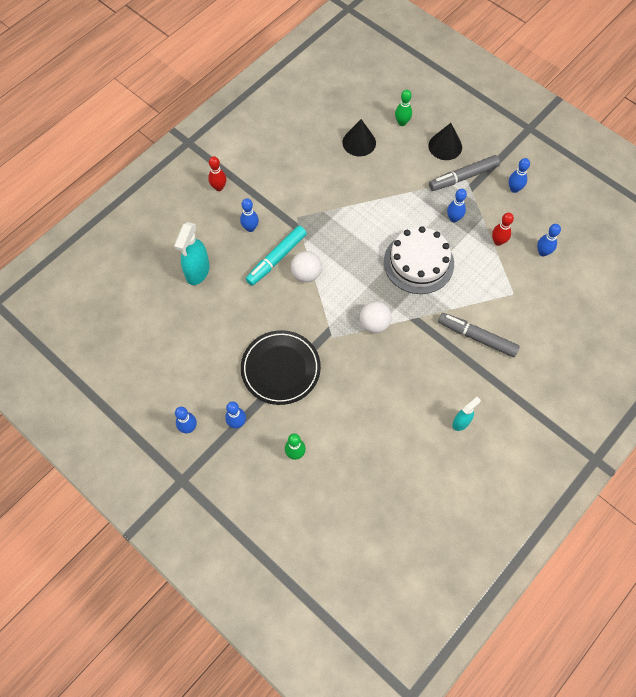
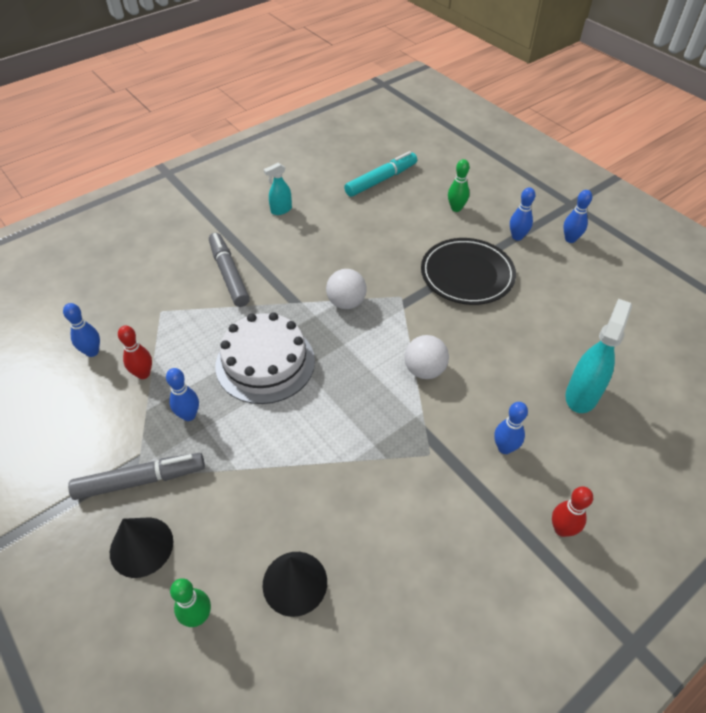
camera: 170 degrees left, 15 degrees down
turquoise marker [246,226,307,286] -> turquoise marker moved to [344,151,417,197]
grey marker [438,313,520,357] -> grey marker turned 150 degrees counterclockwise [209,233,250,307]
blue bowling pin [509,158,530,193] -> none

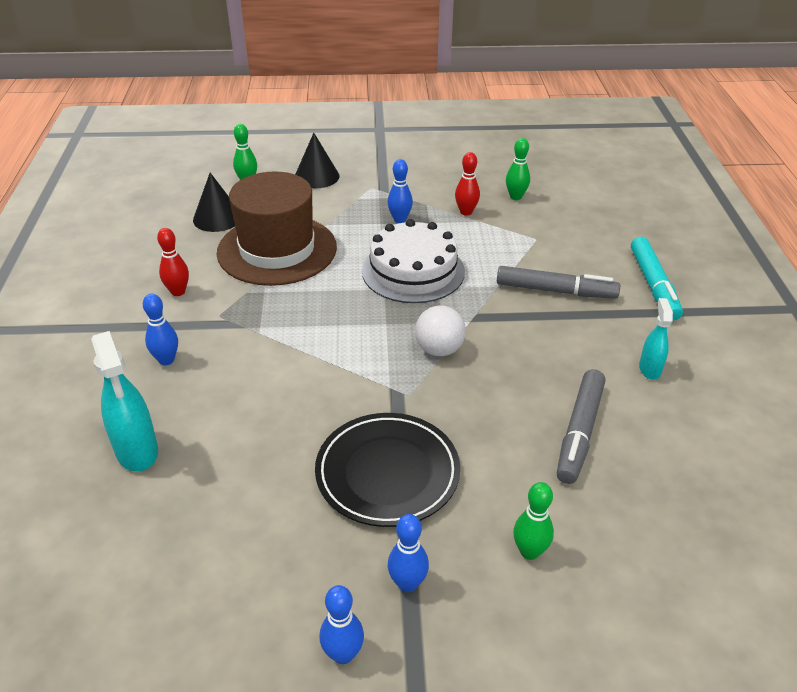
camera: 125 degrees right, 10 degrees down
blue bowling pin [63,303,100,357] -> green bowling pin [506,138,530,200]
grey marker [68,453,205,500] -> grey marker moved to [557,369,605,484]
turquoise marker [344,151,417,197] -> turquoise marker moved to [631,237,683,321]
white ball [405,335,449,379] -> none
red bowling pin [552,486,593,537] -> red bowling pin moved to [157,228,189,296]
none -> brown hat [216,171,337,286]

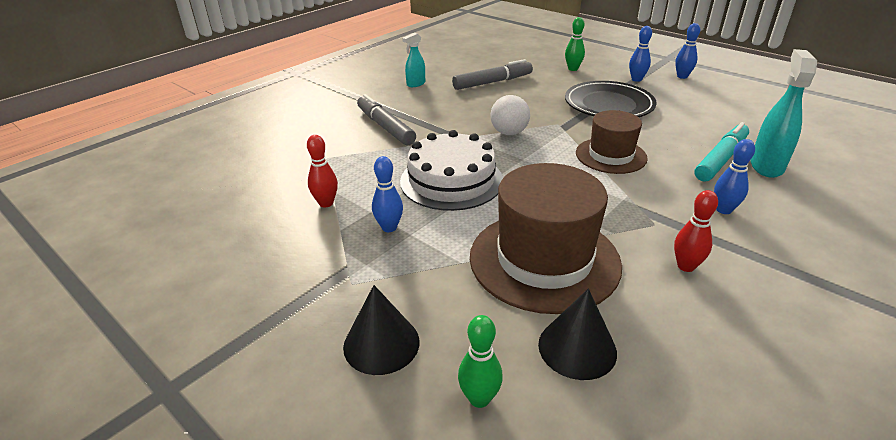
camera: 135 degrees left, 5 degrees down
green bowling pin [506,138,530,200] -> none
turquoise marker [631,237,683,321] -> turquoise marker moved to [694,122,749,182]
none -> brown hat [576,110,648,174]

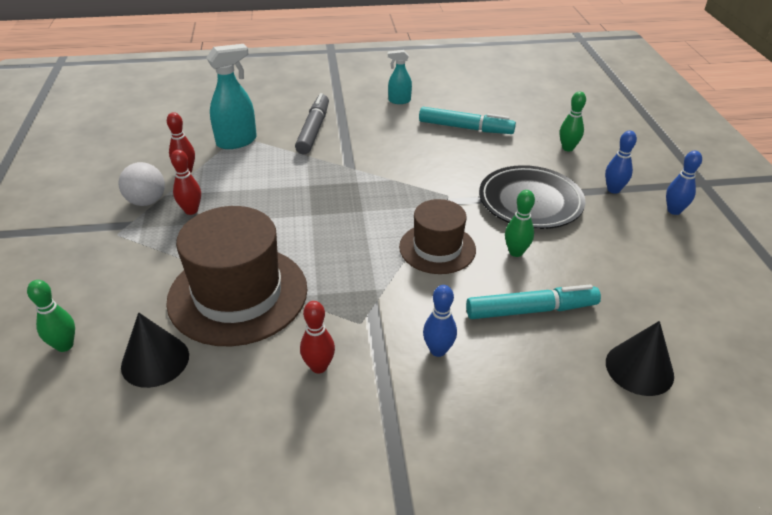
camera: 40 degrees right, 5 degrees up
black cone [343,285,420,375] -> black cone moved to [606,321,674,396]
blue bowling pin [372,156,403,232] -> red bowling pin [171,150,201,215]
white cake [400,130,503,211] -> none
grey marker [452,59,533,90] -> turquoise marker [419,107,516,134]
white ball [490,95,530,135] -> white ball moved to [119,162,165,206]
turquoise spray bottle [750,49,817,178] -> turquoise spray bottle moved to [206,44,257,149]
none -> green bowling pin [505,190,535,257]

